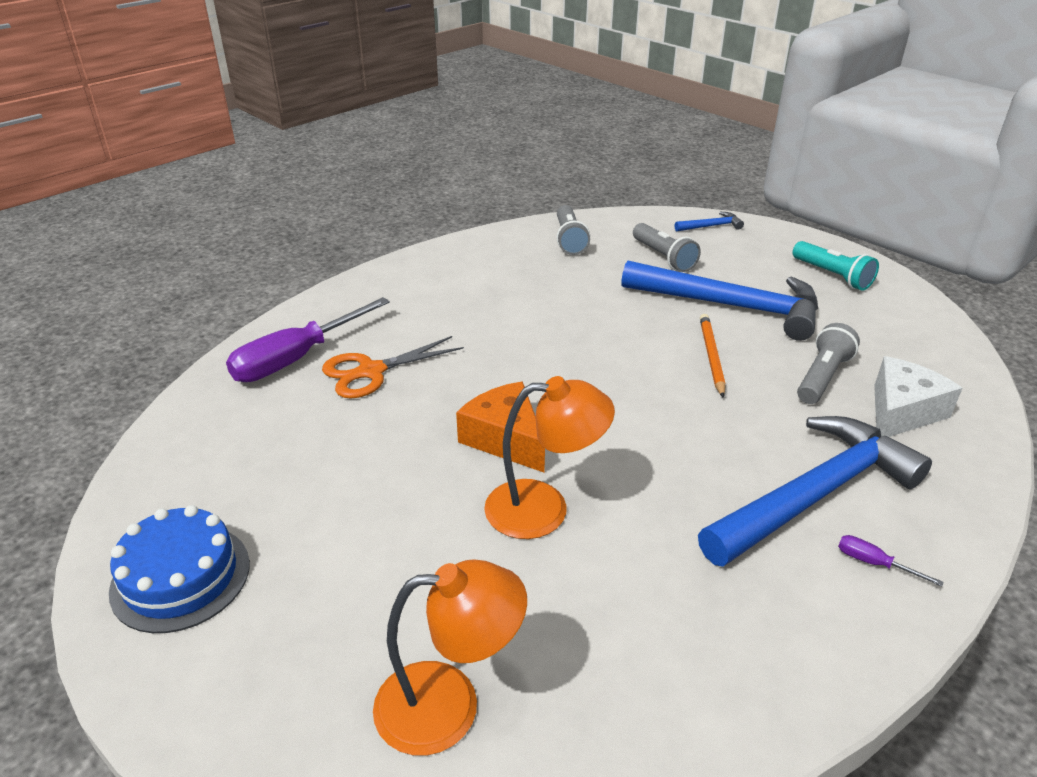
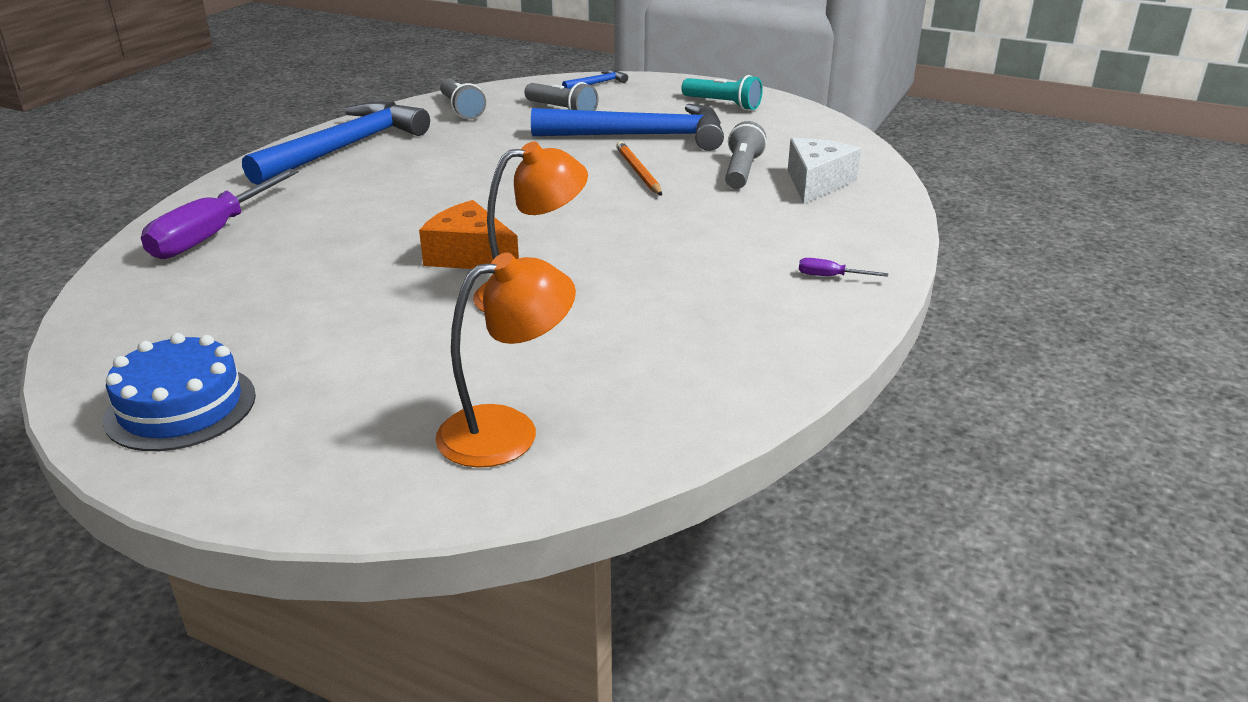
camera: 20 degrees left, 5 degrees down
orange scissors [322,336,464,399] -> none
blue hammer [698,416,932,567] -> blue hammer moved to [242,102,430,185]

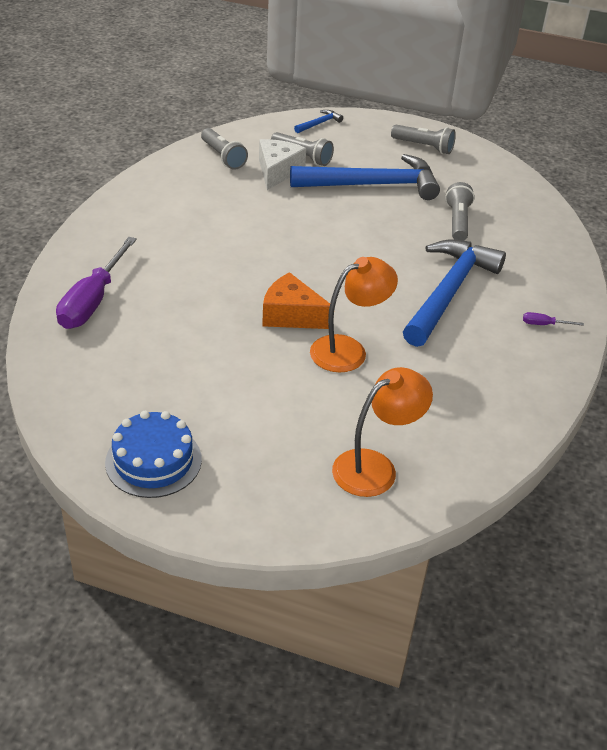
camera: 10 degrees left, 10 degrees up
blue hammer [242,102,430,185] -> blue hammer moved to [403,240,506,347]
orange pencil [616,141,662,196] -> none
turquoise flashlight [681,75,763,110] -> grey flashlight [391,125,456,154]
white cheese [788,138,861,204] -> white cheese moved to [259,139,306,190]

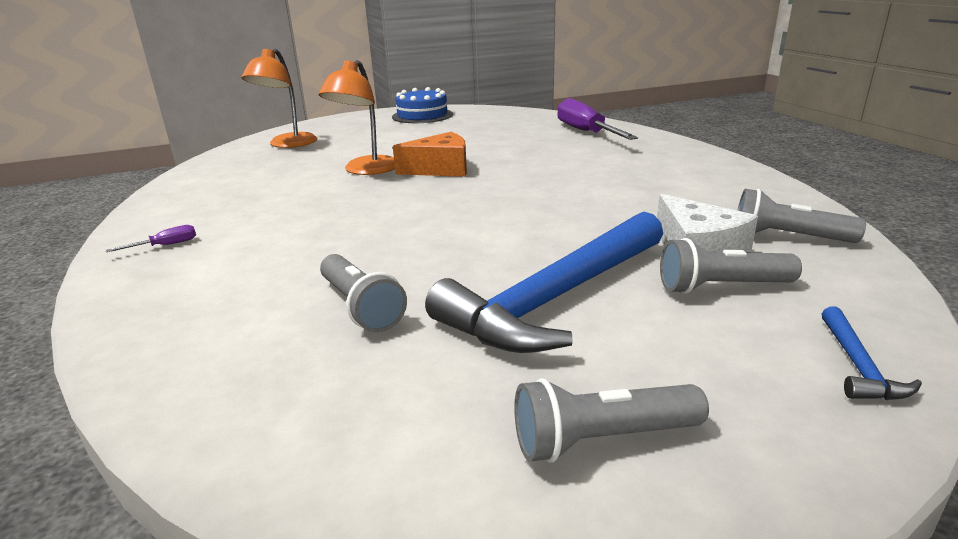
camera: 145 degrees right, 15 degrees down
blue hammer [403,240,506,347] -> none

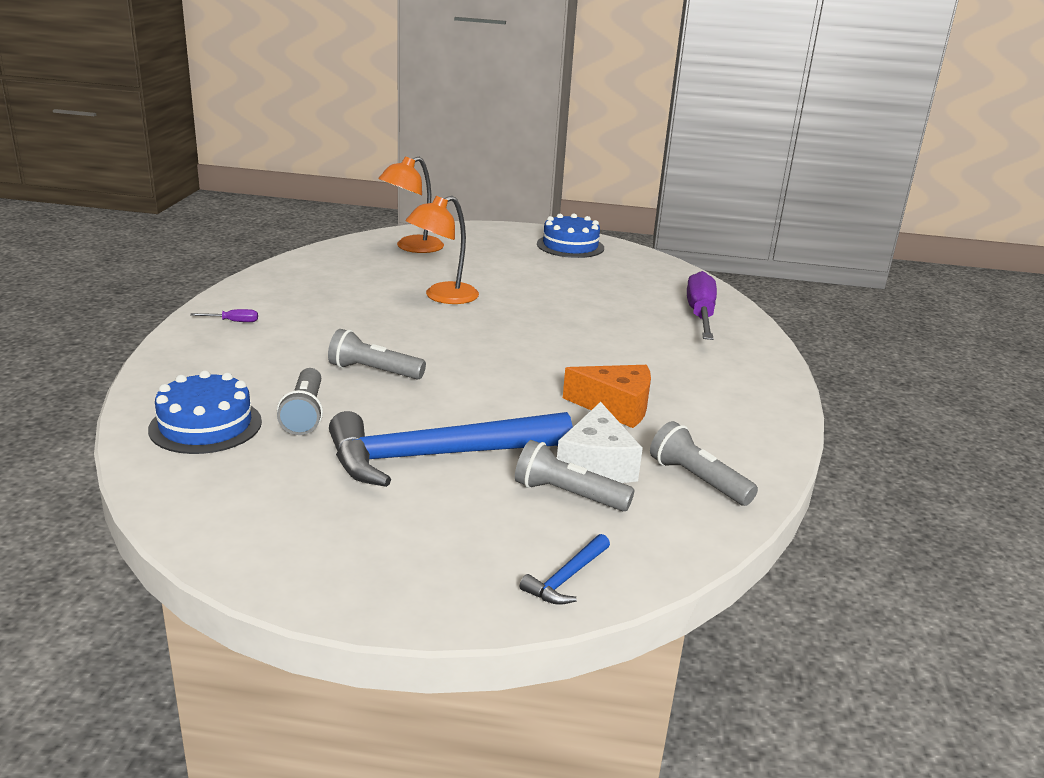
camera: 25 degrees right, 0 degrees up
orange cheese [393,132,467,177] -> orange cheese moved to [563,365,651,428]
grey flashlight [514,378,709,463] -> grey flashlight moved to [328,329,426,380]
none -> blue cake [148,370,262,454]

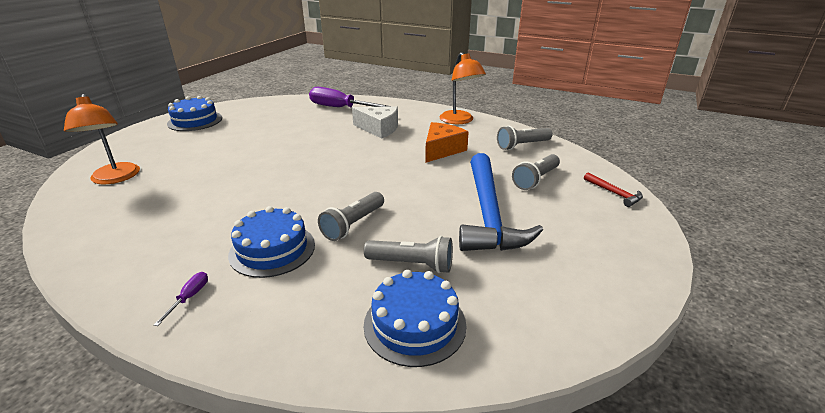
camera: 70 degrees left, 5 degrees up
orange lamp [405,196,479,304] -> orange lamp moved to [439,52,486,124]
blue hammer [520,534,610,605] -> red hammer [584,172,643,207]
white cheese [557,402,643,483] -> white cheese moved to [352,106,398,139]
none -> blue cake [228,206,315,278]

